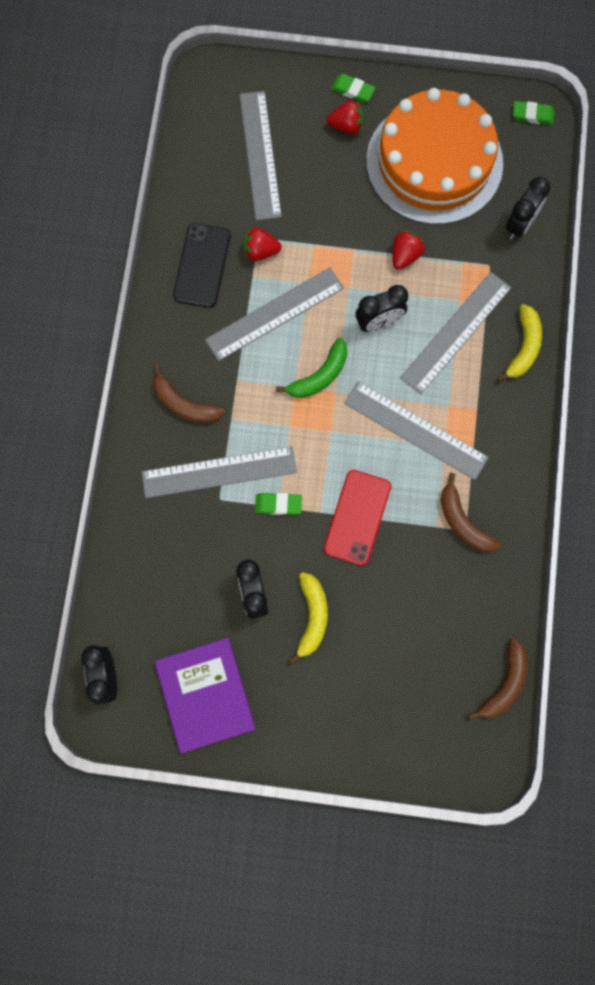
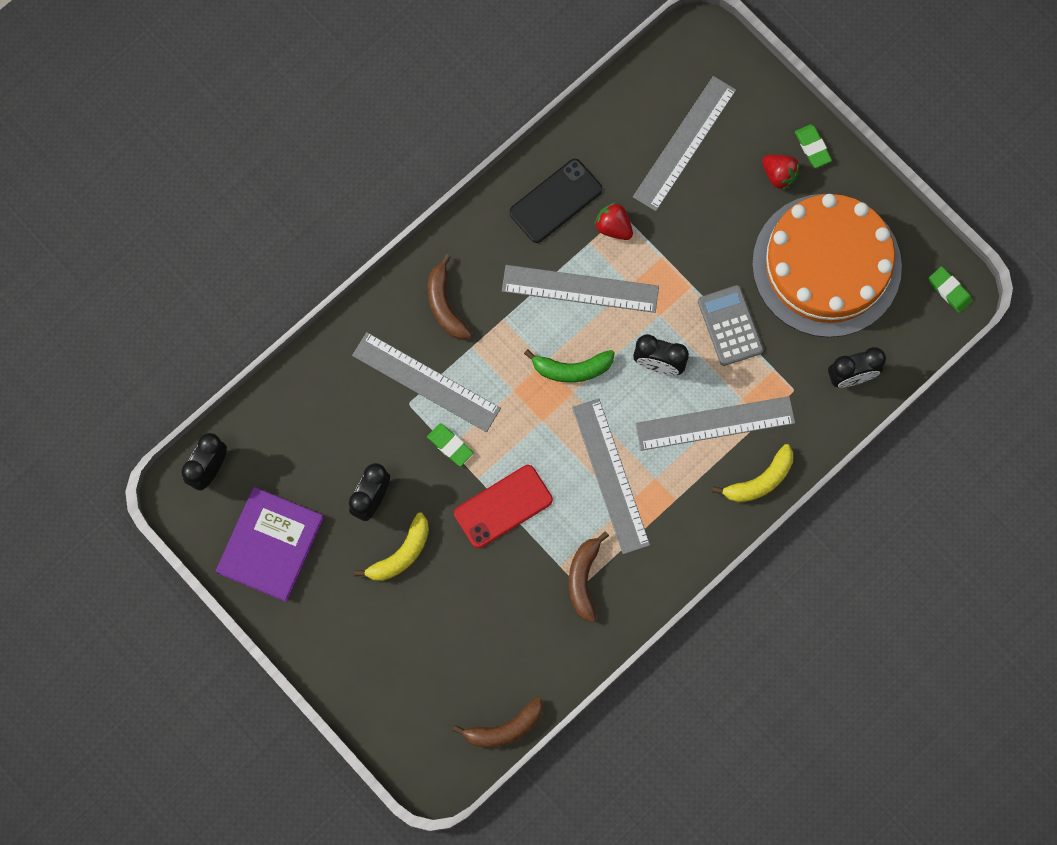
camera: 40 degrees right, 0 degrees up
red strawberry [393,230,425,270] -> grey calculator [698,285,764,366]

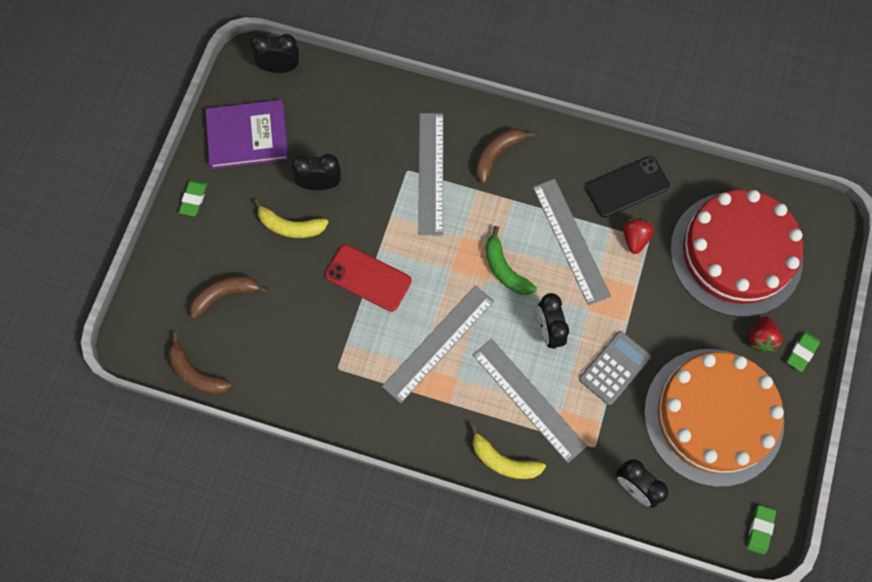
camera: 60 degrees right, 5 degrees down
green eraser [427,423,474,466] -> green eraser moved to [179,179,207,216]
black phone [509,159,602,243] -> black phone turned 45 degrees counterclockwise [585,156,670,217]
brown banana [569,531,609,622] -> brown banana moved to [189,275,268,319]
grey ruler [633,76,736,211] -> red cake [670,190,803,317]

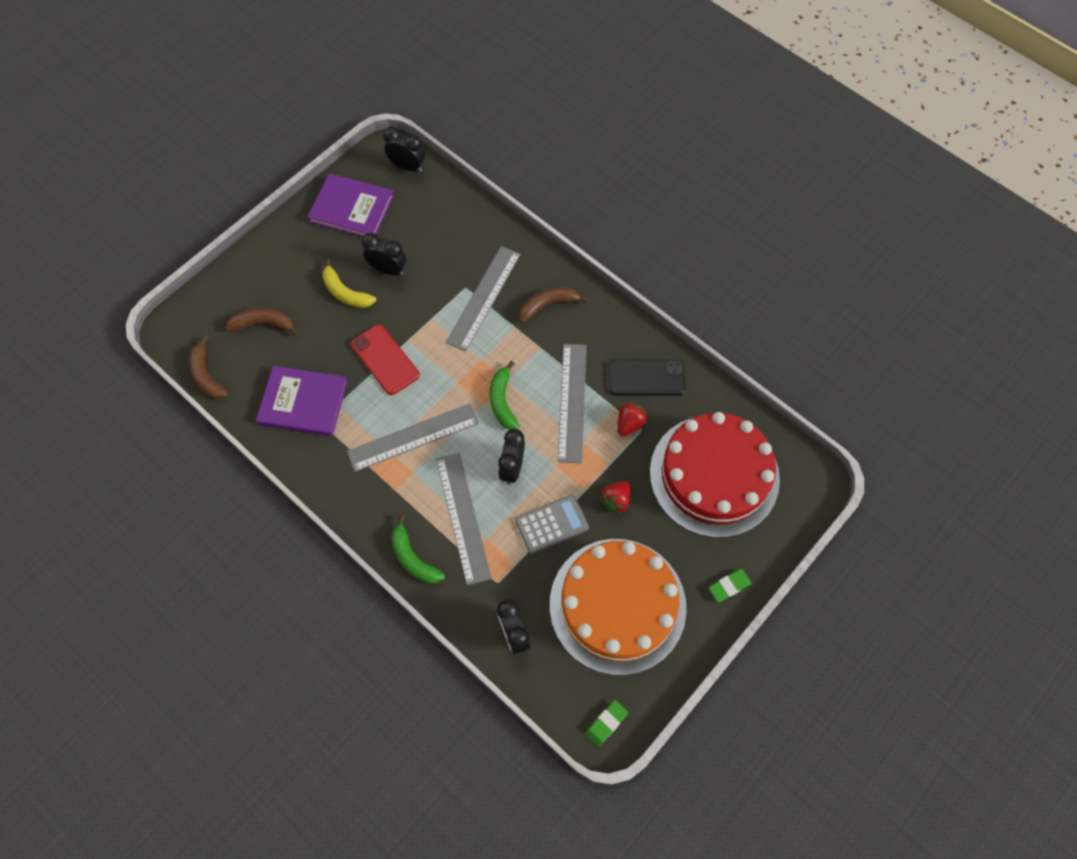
camera: 25 degrees right, 5 degrees down
green eraser [179,179,207,216] -> none
yellow banana [471,425,546,479] -> green banana [391,515,445,584]
red strawberry [749,316,783,352] -> red strawberry moved to [600,481,631,514]
none -> purple book [256,366,348,436]

